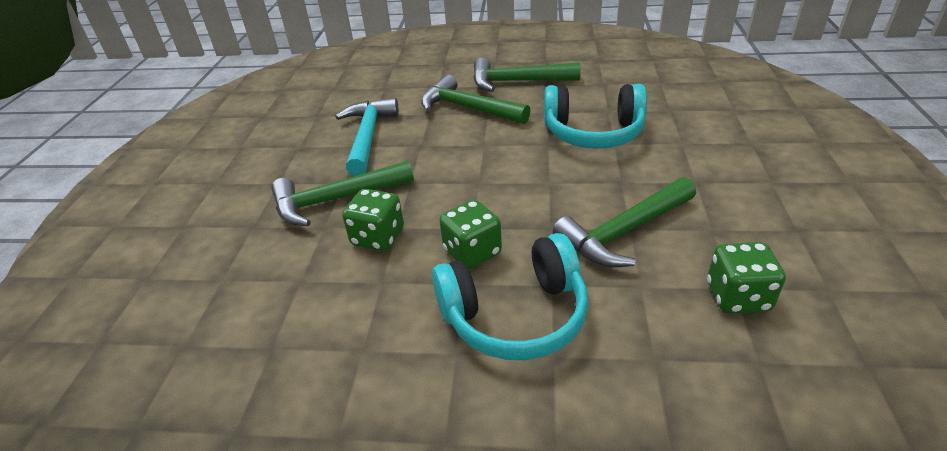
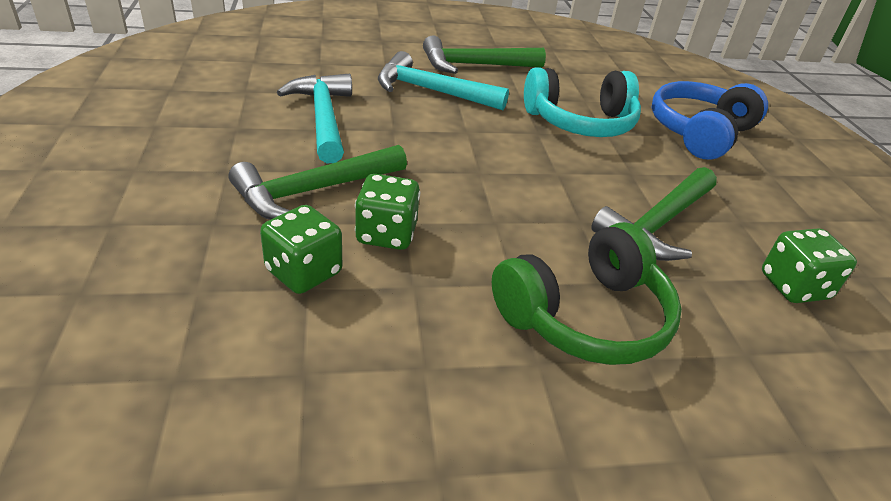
camera: 20 degrees left, 0 degrees up
green hammer [421,74,531,124] -> turquoise hammer [378,51,509,110]
turquoise headphones [432,233,588,360] -> green headphones [492,222,682,365]
green dice [439,200,502,269] -> green dice moved to [260,205,342,294]
none -> blue headphones [651,81,768,160]

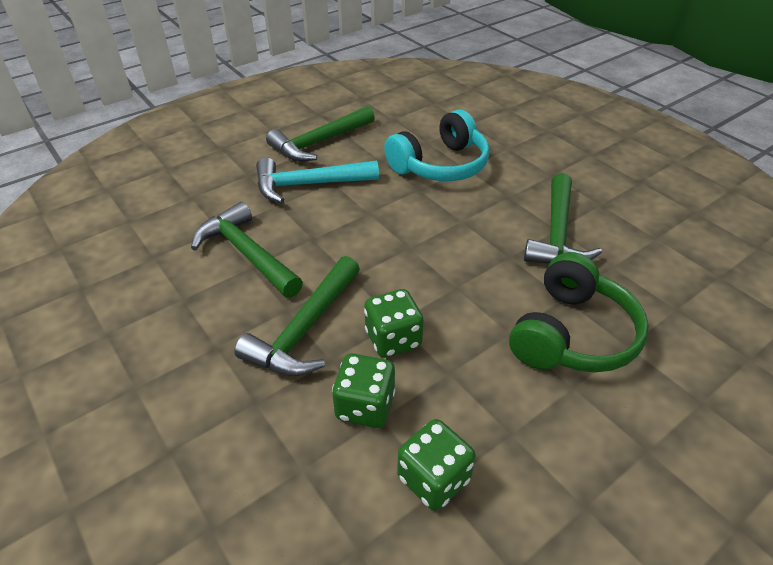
camera: 25 degrees left, 5 degrees up
turquoise hammer [277,74,352,163] -> green hammer [191,202,303,298]
blue headphones [651,81,768,160] -> none
green dice [762,228,857,303] -> green dice moved to [397,419,476,511]

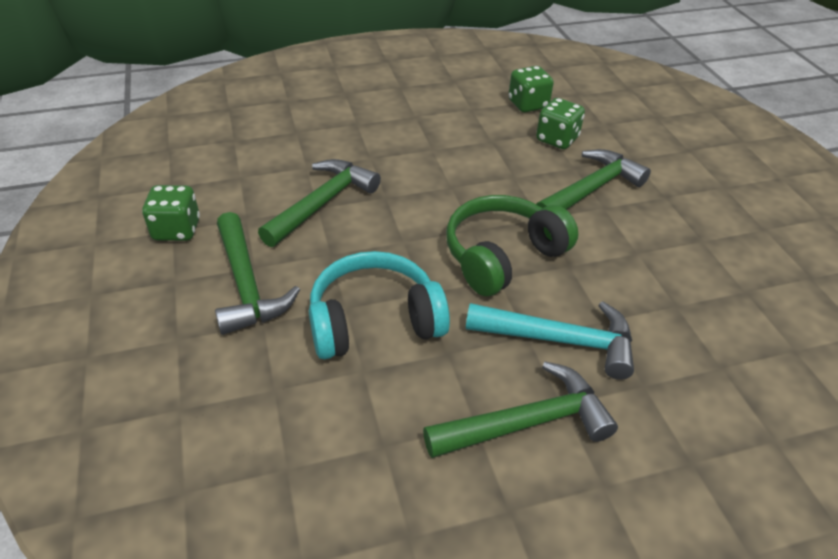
camera: 160 degrees left, 0 degrees up
green hammer [191,202,303,298] -> green hammer moved to [215,212,300,335]
green dice [364,289,424,358] -> green dice moved to [142,185,200,241]
green headphones [509,252,649,373] -> green headphones moved to [446,195,578,296]

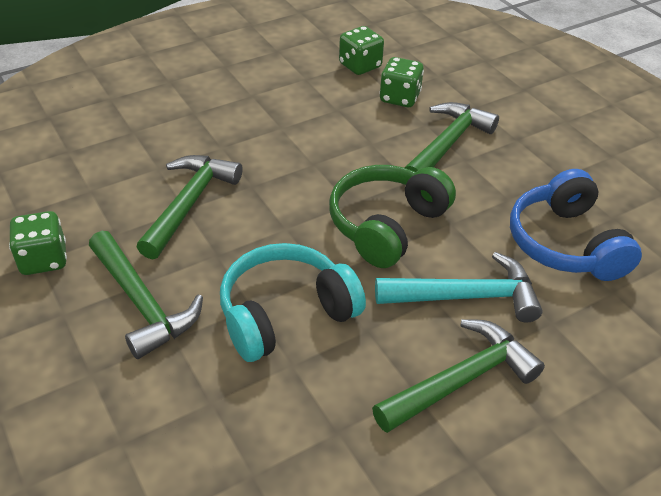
camera: 15 degrees left, 0 degrees up
none -> blue headphones [510,169,642,281]

